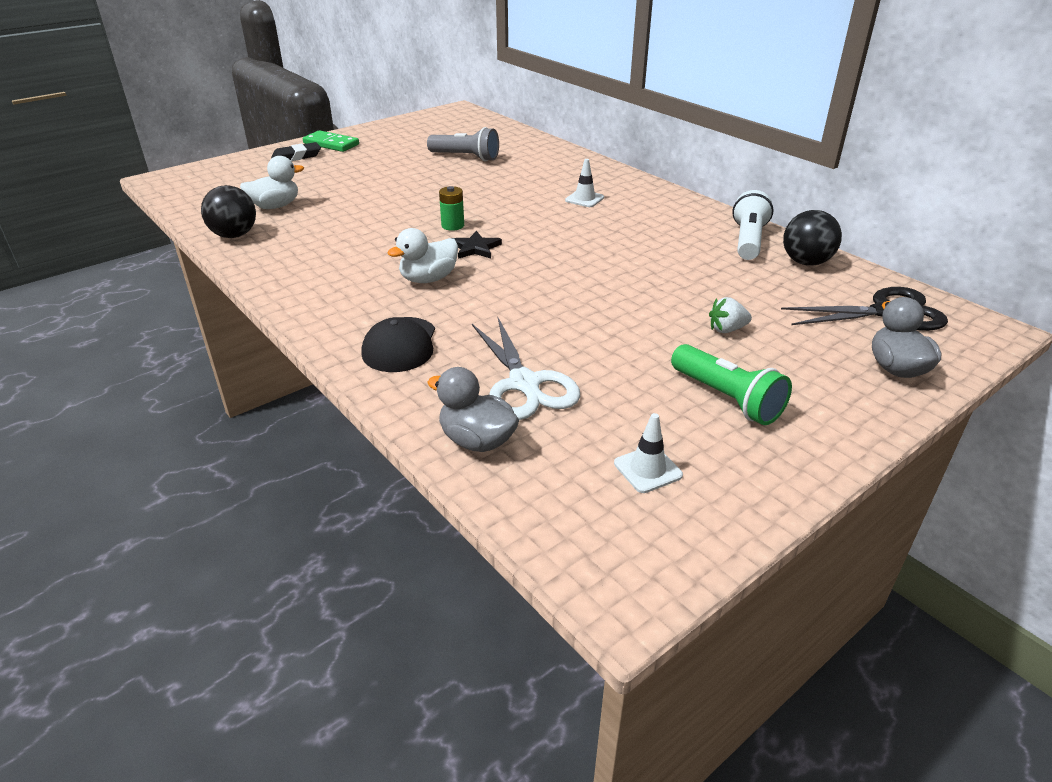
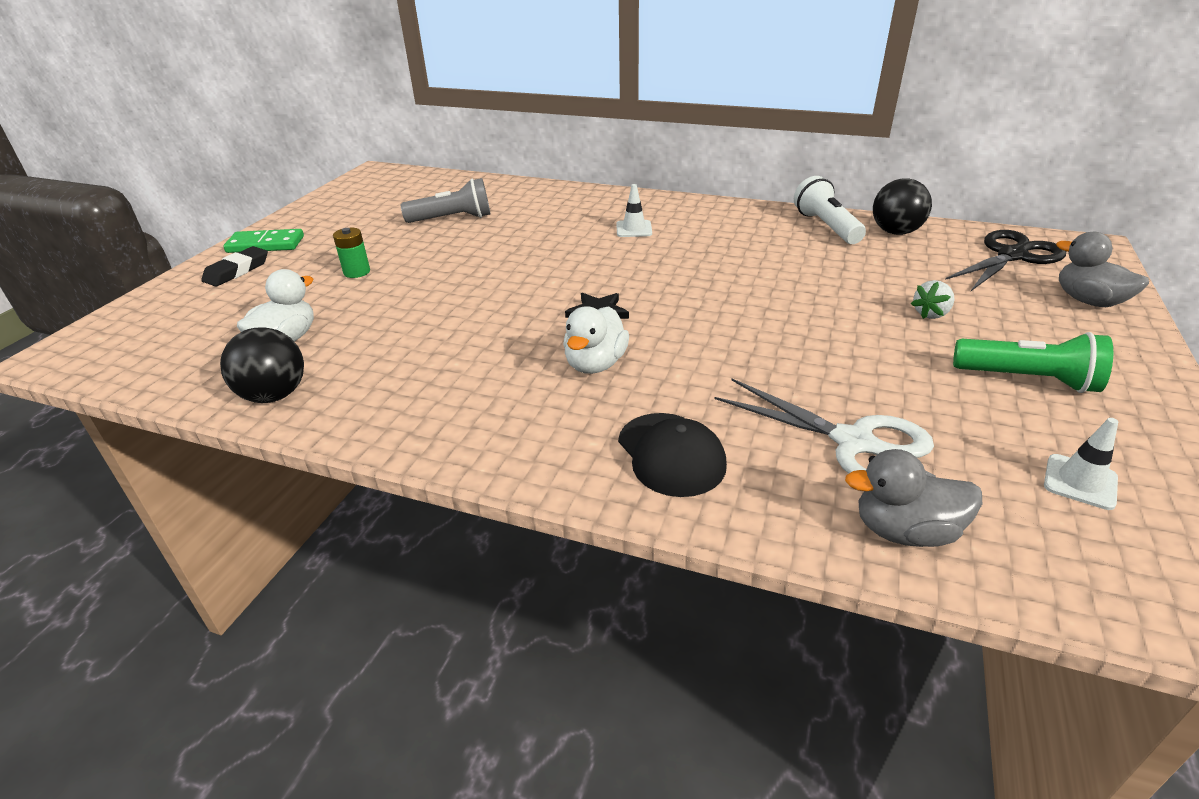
camera: 30 degrees left, 0 degrees up
green battery [439,186,464,231] -> green battery moved to [333,228,370,278]

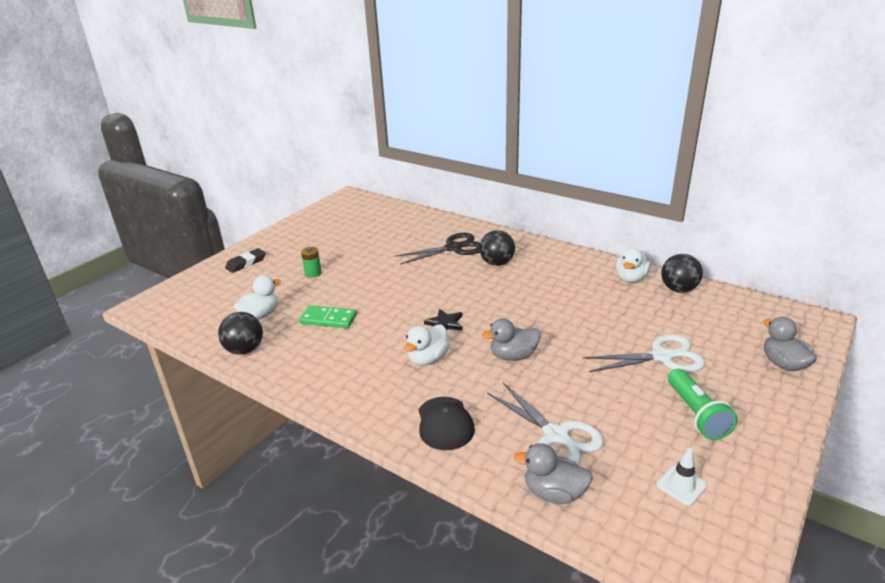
camera: 15 degrees right, 5 degrees down
green domino [223,229,304,253] -> green domino moved to [299,305,357,328]
grey flashlight [401,178,491,223] -> none
white traffic cone [616,184,652,237] -> black ball [479,230,515,266]
white flashlight [794,176,866,244] -> white duck [616,248,651,283]
white strawberry [911,280,955,319] -> white scissors [583,334,705,372]
black scissors [945,230,1066,291] -> black scissors moved to [395,233,480,265]
green flashlight [953,332,1113,393] -> green flashlight turned 45 degrees clockwise [668,369,738,440]
none -> grey duck [482,318,541,361]

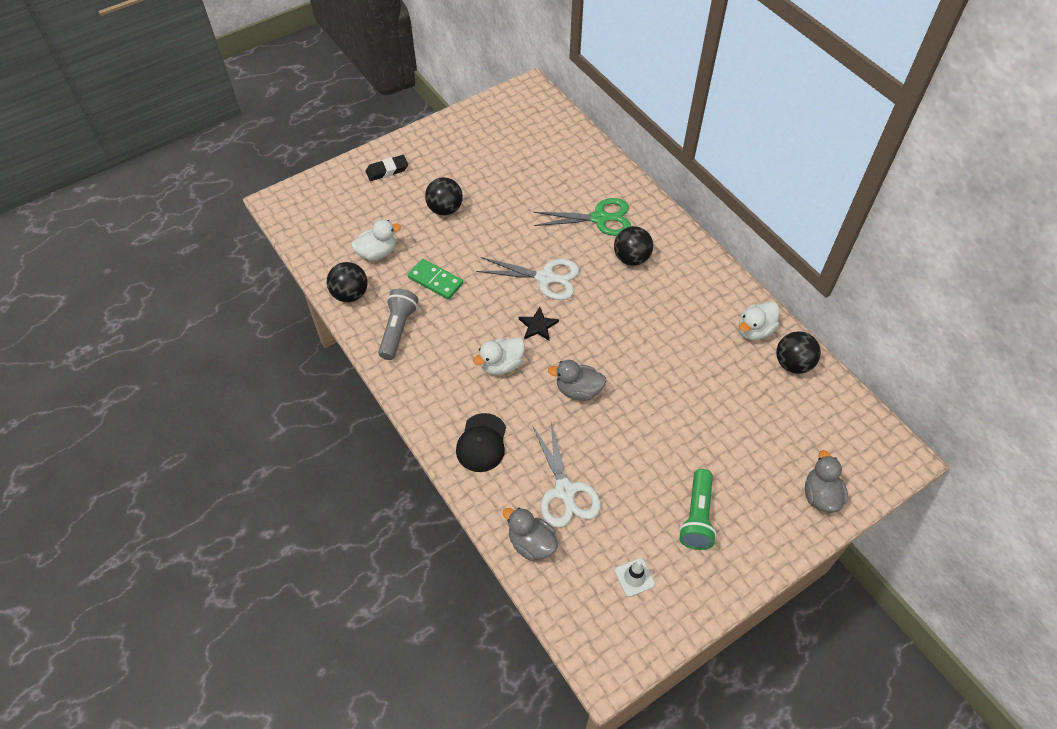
camera: 20 degrees right, 25 degrees up
green battery [301,247,322,278] -> black ball [425,177,463,216]
black scissors [395,233,480,265] -> green scissors [533,198,631,236]
white scissors [583,334,705,372] -> white scissors moved to [476,257,580,300]
none -> grey flashlight [378,289,419,360]

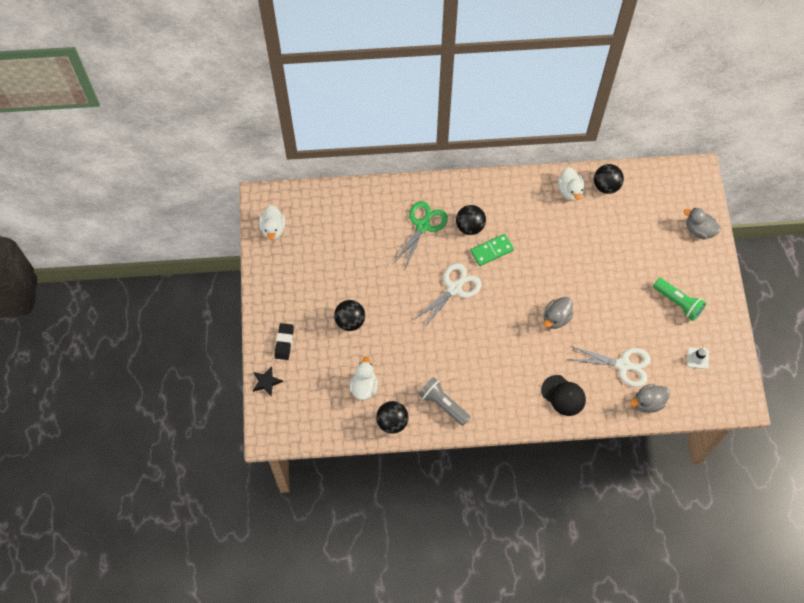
camera: 60 degrees left, 10 degrees up
green domino [408,259,463,300] -> green domino moved to [470,234,514,266]
white duck [473,337,525,375] -> white duck moved to [259,205,285,240]
black star [519,307,559,341] -> black star moved to [253,366,283,397]

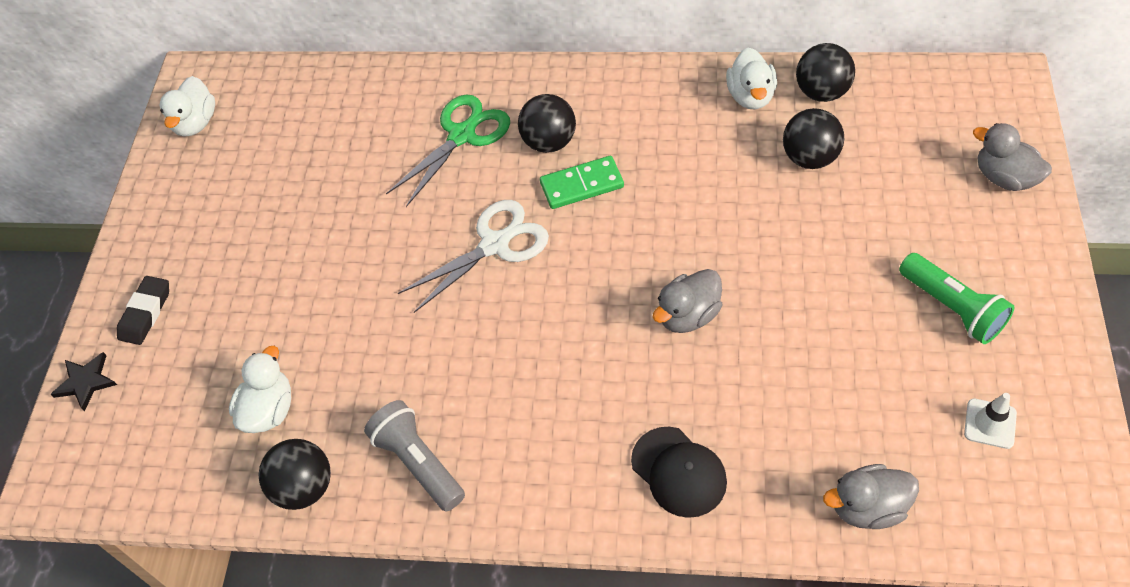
camera: 15 degrees right, 10 degrees down
black ball [334,300,365,331] -> black ball moved to [783,108,844,169]
white scissors [568,346,651,387] -> none

